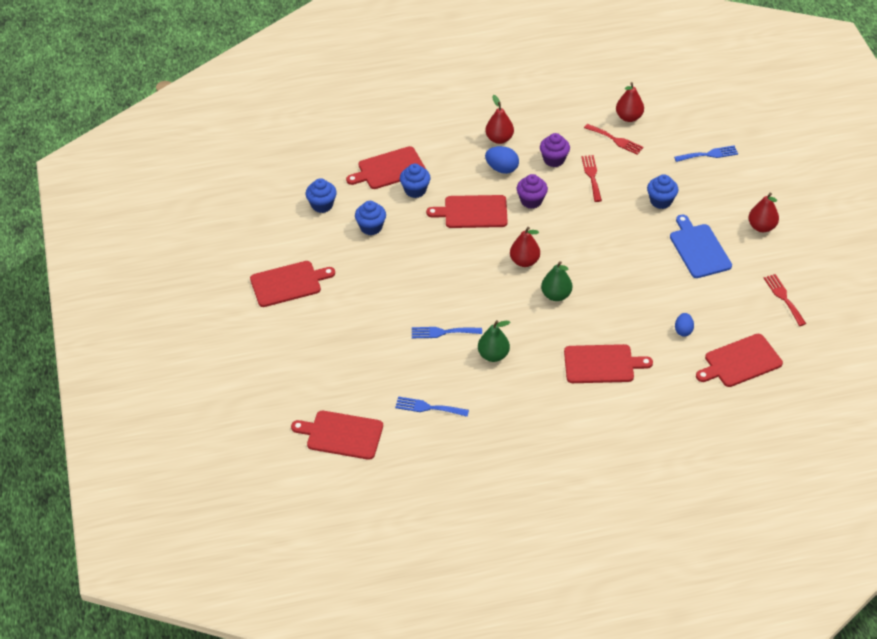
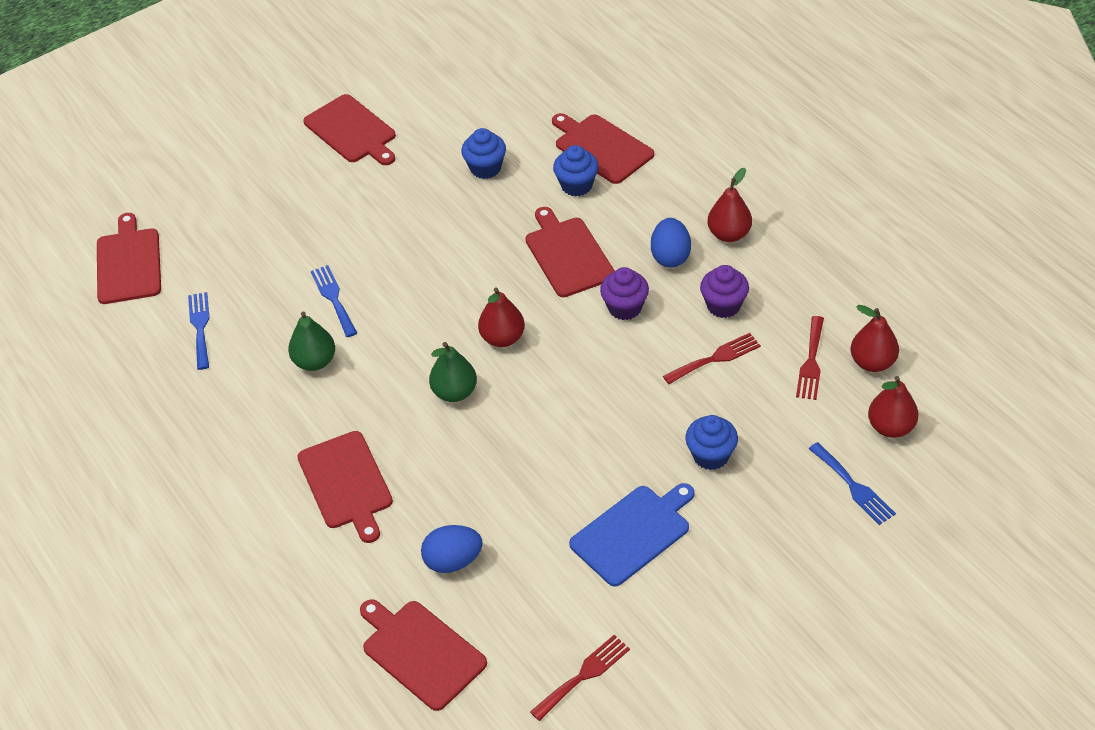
camera: 70 degrees right, 0 degrees up
blue cupcake [306,178,337,213] -> none
blue egg [675,313,694,337] -> blue egg [421,525,483,573], size x1.51
red pear [748,193,779,232] -> red pear moved to [868,376,919,438]

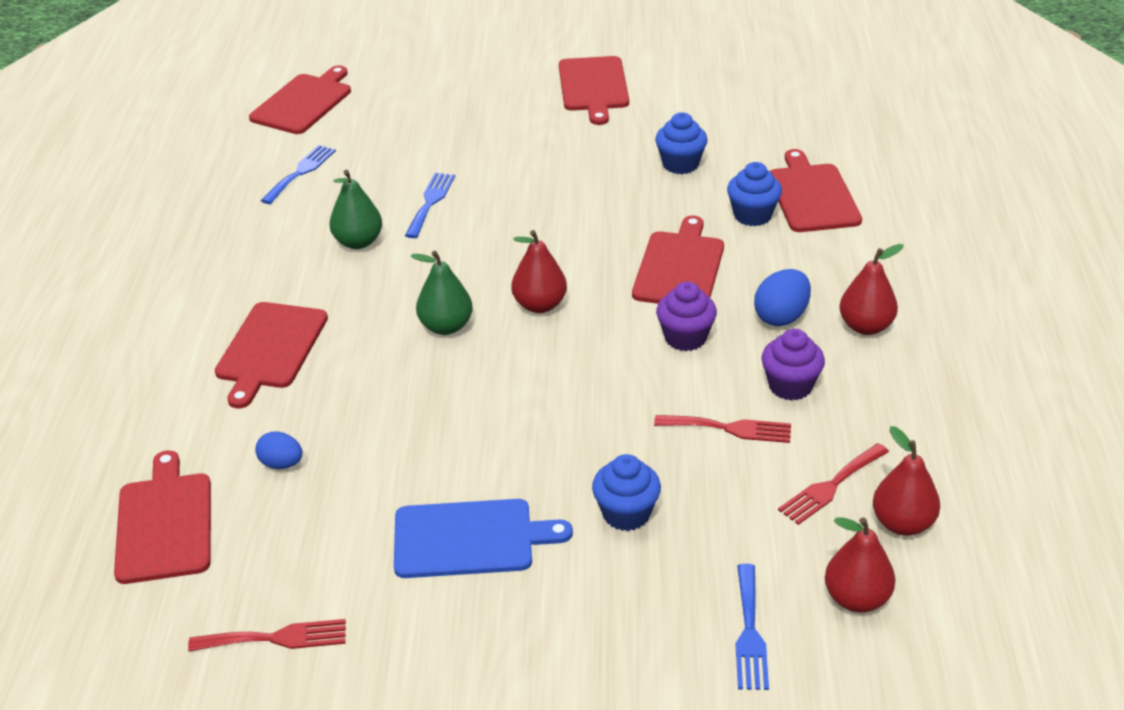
camera: 35 degrees right, 10 degrees down
blue egg [421,525,483,573] -> blue egg [255,432,302,469], size x0.66

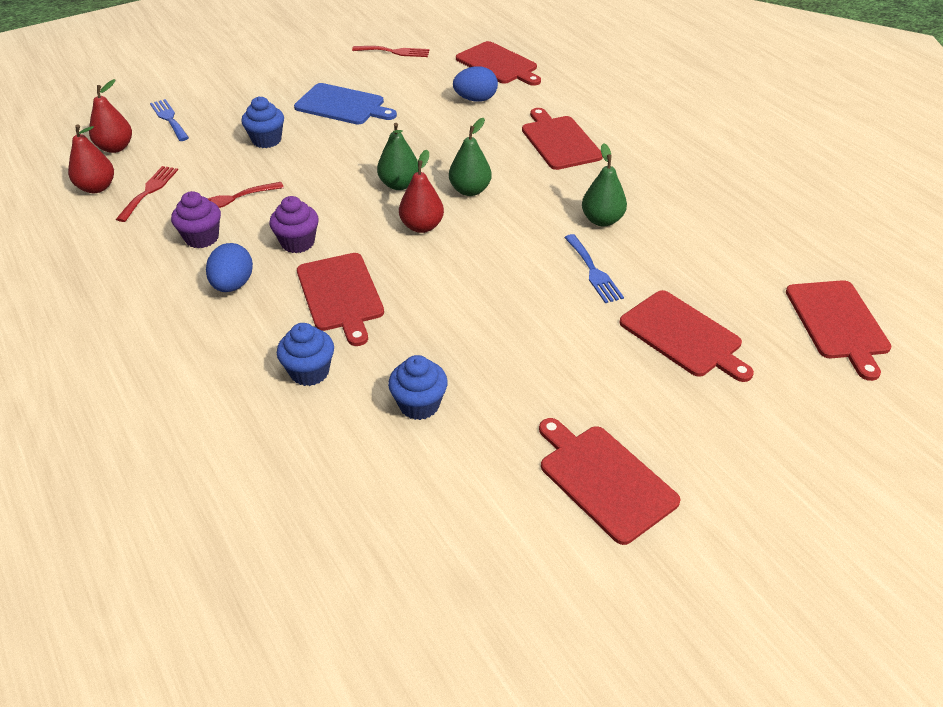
camera: 145 degrees right, 5 degrees up
red fork [188,619,346,652] -> red fork turned 135 degrees counterclockwise [352,46,430,57]
blue egg [255,432,302,469] -> blue egg [453,66,498,102], size x1.51
blue fork [260,145,336,204] -> none
blue cutting board [394,499,573,578] -> blue cutting board turned 120 degrees counterclockwise [294,83,397,125]
red cutting board [770,149,862,232] -> red cutting board moved to [619,290,754,382]
red pear [840,244,904,335] -> none
none -> green pear [377,123,418,190]

